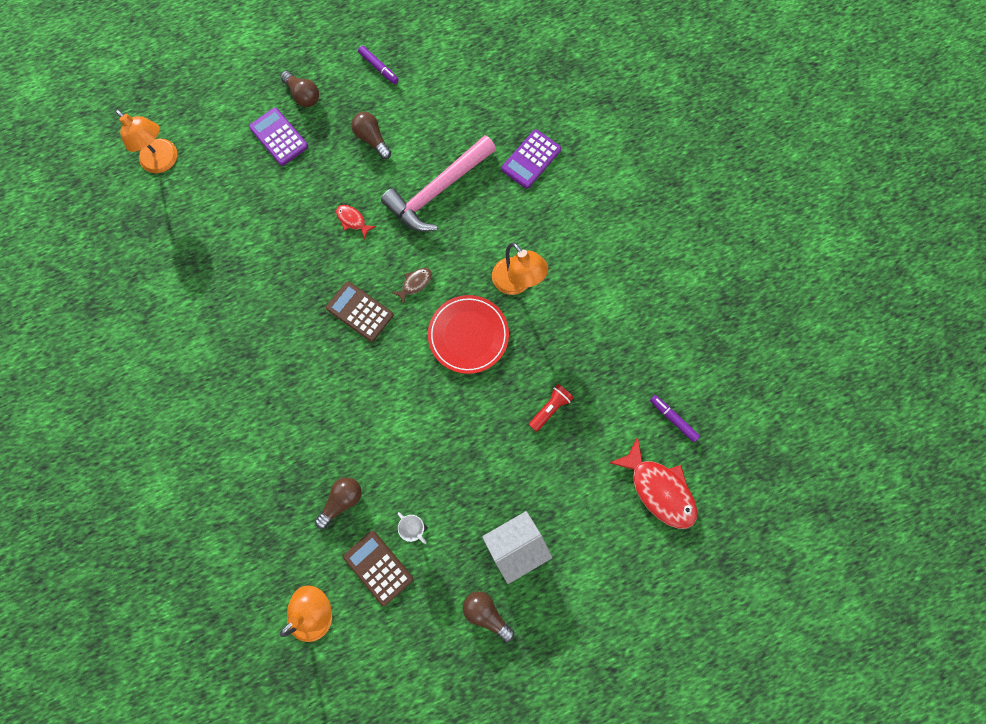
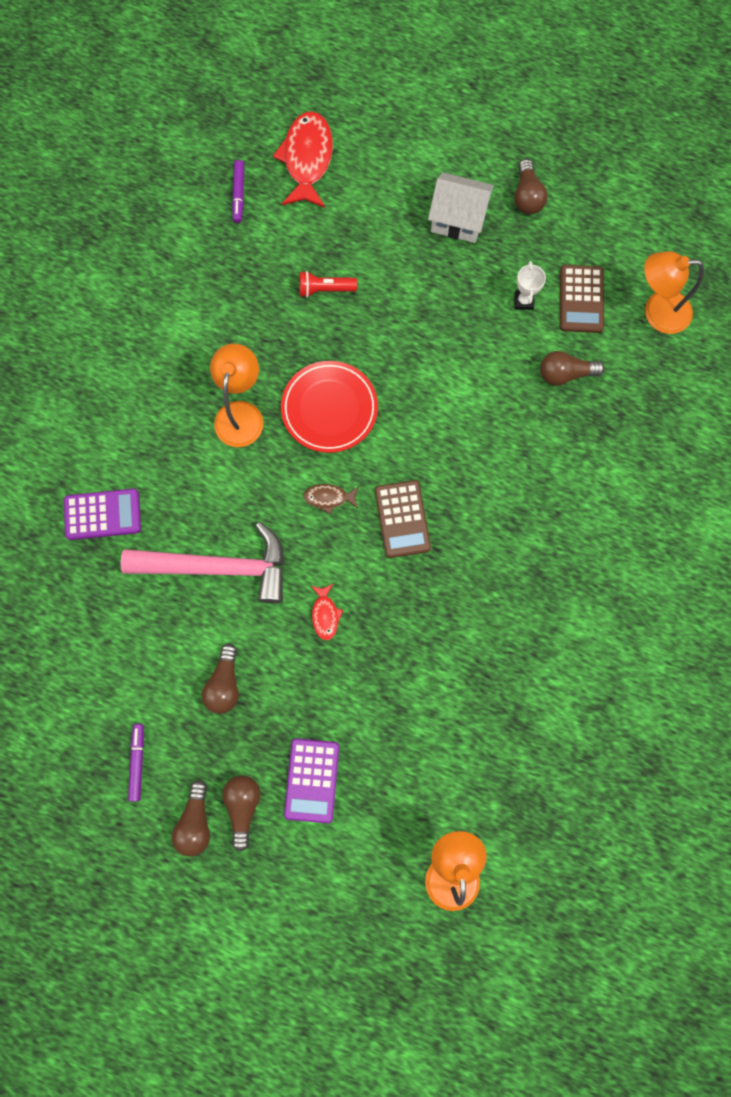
camera: 135 degrees left, 0 degrees up
none -> brown light bulb [172,780,210,856]

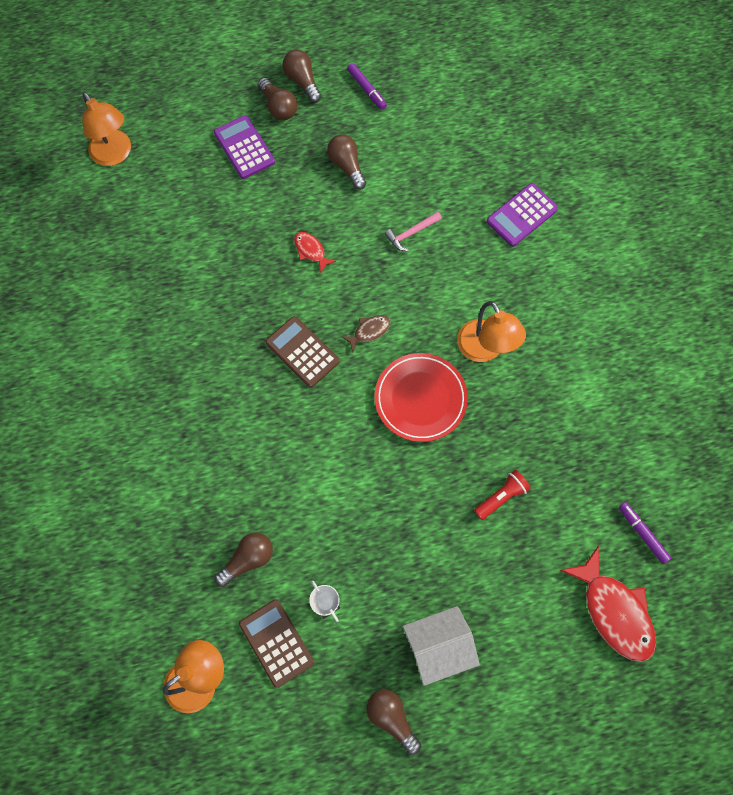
camera: 145 degrees right, 5 degrees down
pink hammer [120,522,284,603] -> pink hammer [385,212,442,251], size x0.42

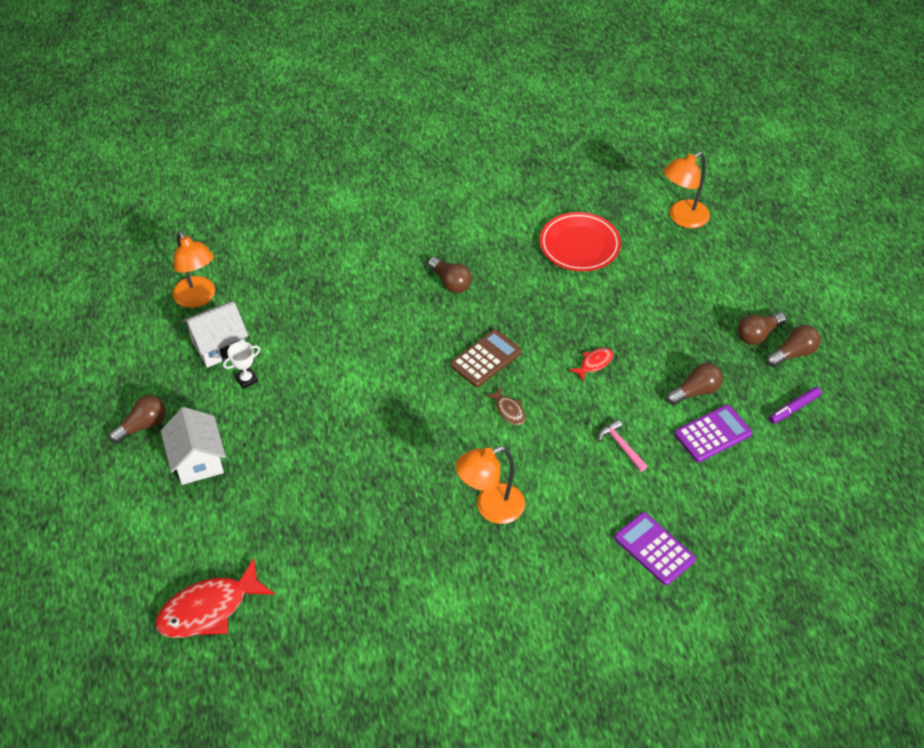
camera: 90 degrees right, 20 degrees down
purple calculator [214,115,275,179] -> purple calculator moved to [674,405,752,462]
brown light bulb [215,532,273,587] -> brown light bulb moved to [428,257,472,293]
brown calculator [239,599,314,688] -> white house [182,301,248,368]
red plate [375,353,468,442] -> red plate moved to [540,212,621,271]
red flashlight [474,470,531,520] -> none
purple marker [619,502,671,564] -> none

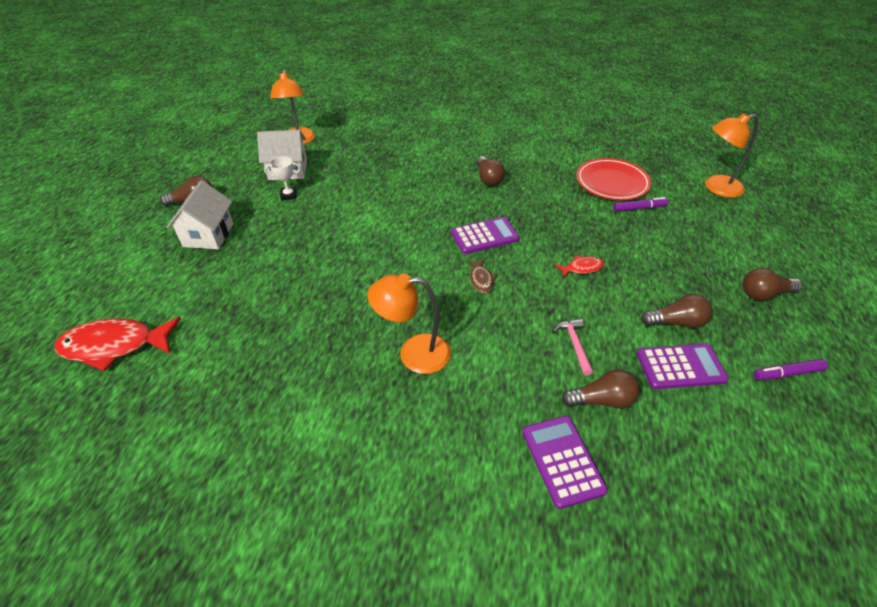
camera: 25 degrees right, 5 degrees down
brown calculator [450,329,522,387] -> purple calculator [451,217,519,254]
brown light bulb [766,325,820,367] -> brown light bulb moved to [562,369,640,408]
none -> purple marker [613,197,668,212]

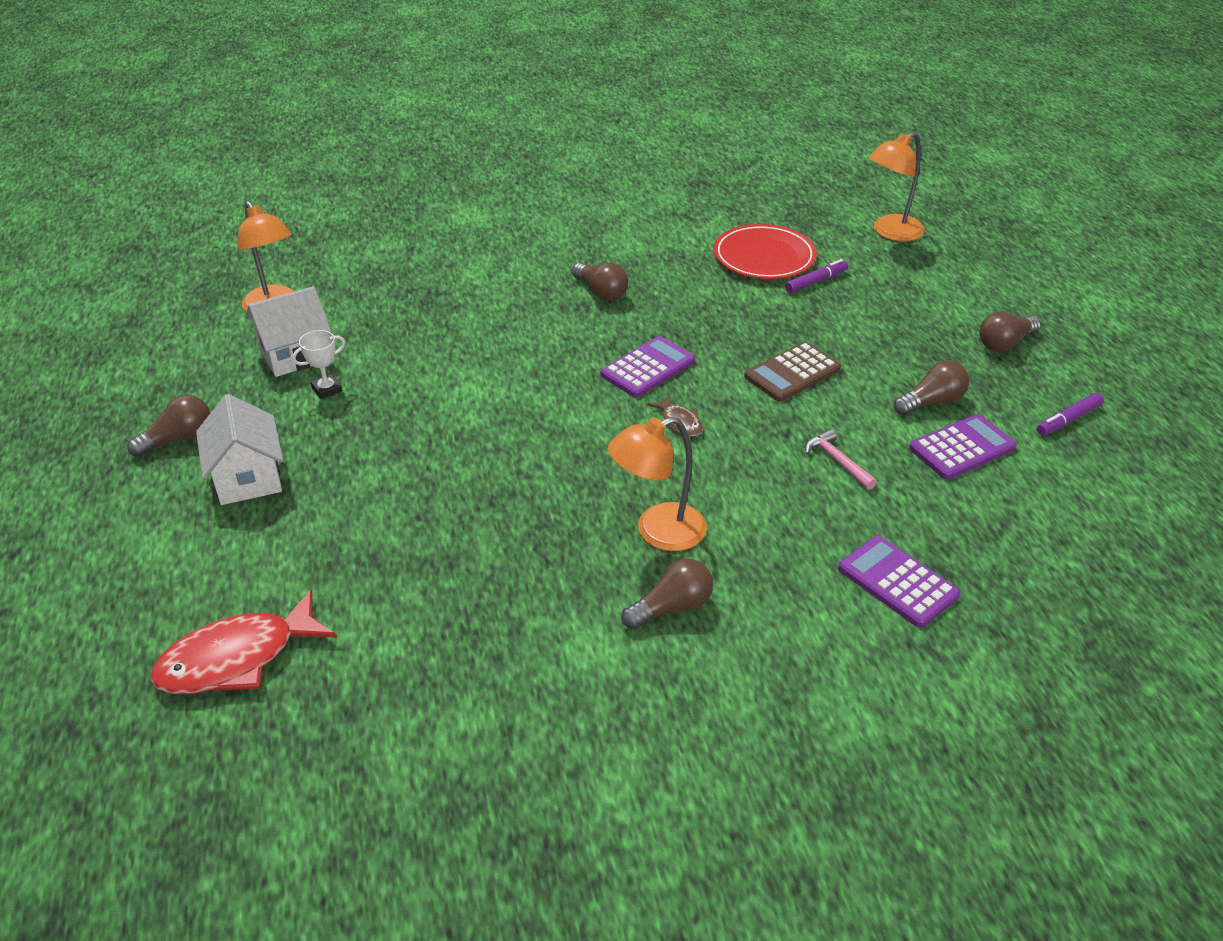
camera: 25 degrees left, 5 degrees down
red fish [555,256,604,278] -> brown calculator [744,342,841,402]
brown light bulb [562,369,640,408] -> brown light bulb moved to [621,558,713,629]

